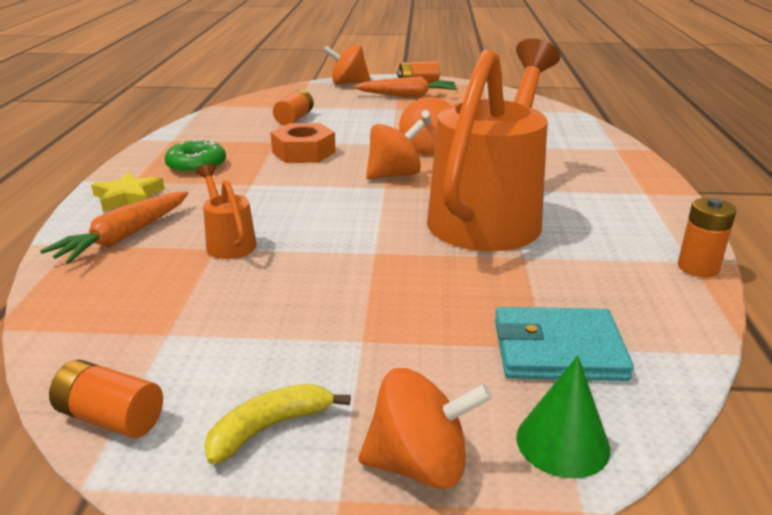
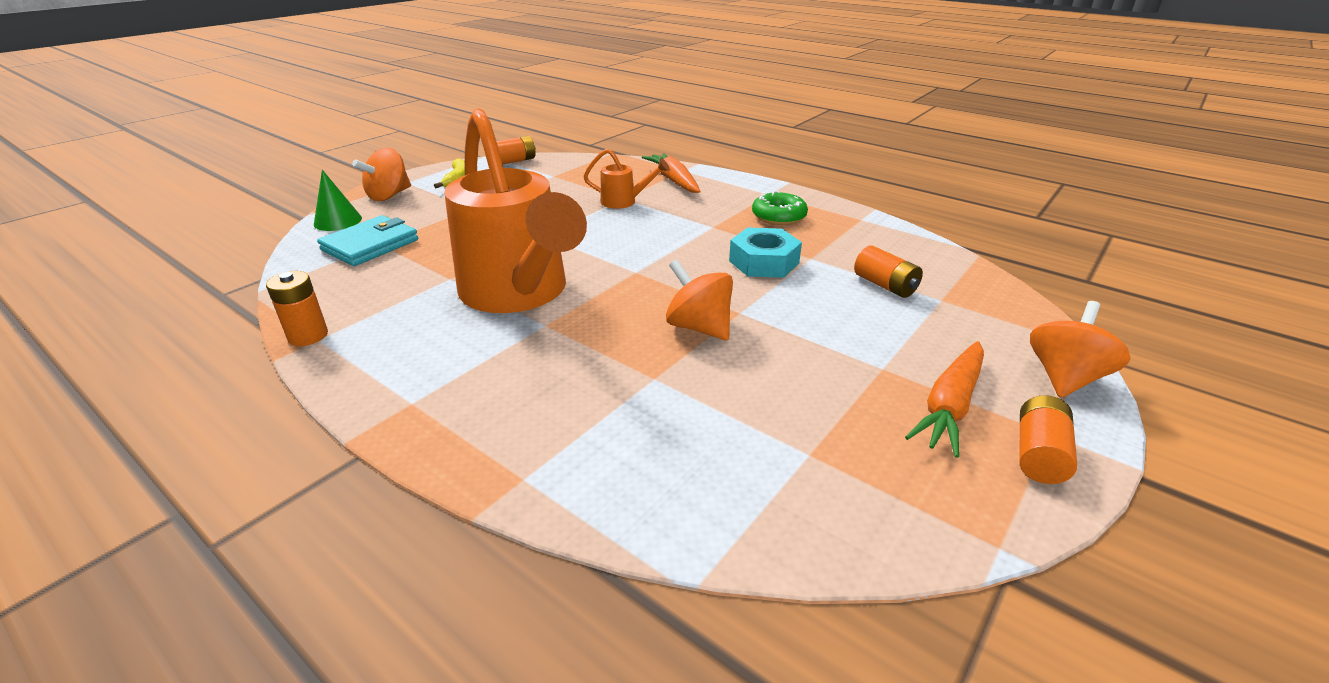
camera: 125 degrees right, 5 degrees up
yellow star [91,171,165,212] -> none
orange nut [271,123,336,163] -> turquoise nut [729,228,802,278]
orange spinning top [366,120,425,179] -> none

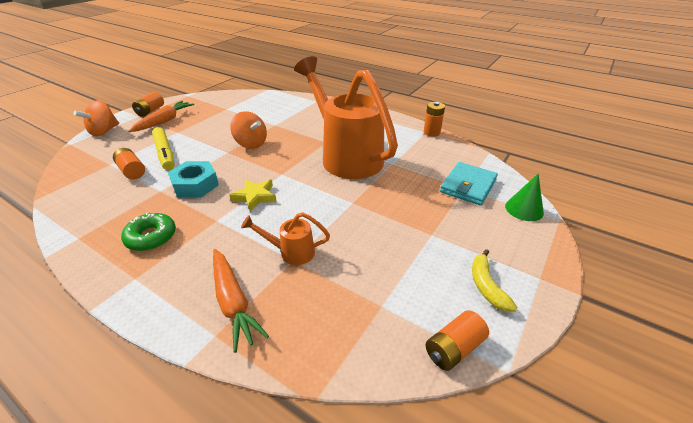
camera: 175 degrees right, 5 degrees up
orange spinning top [352,148,411,201] -> none
none -> yellow marker [152,127,175,170]
none -> yellow star [229,179,277,212]

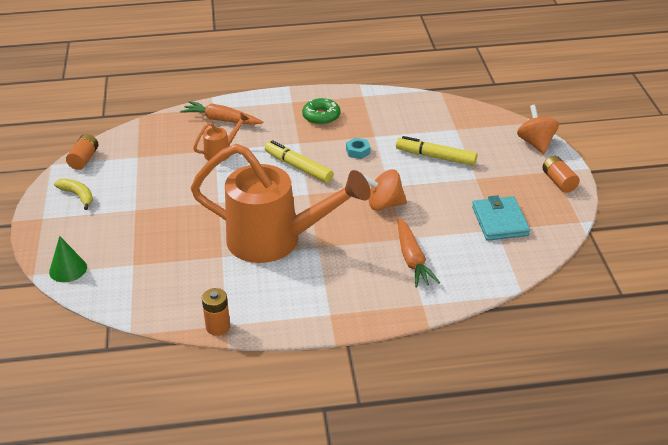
camera: 140 degrees right, 0 degrees up
orange battery [113,148,145,180] -> none
orange carrot [128,101,194,132] -> orange carrot moved to [398,218,440,288]
turquoise nut [168,161,219,198] -> turquoise nut [346,138,371,159], size x0.57
yellow star [229,179,277,212] -> yellow marker [265,140,334,183]
turquoise wallet [440,162,498,206] -> turquoise wallet moved to [472,195,530,241]

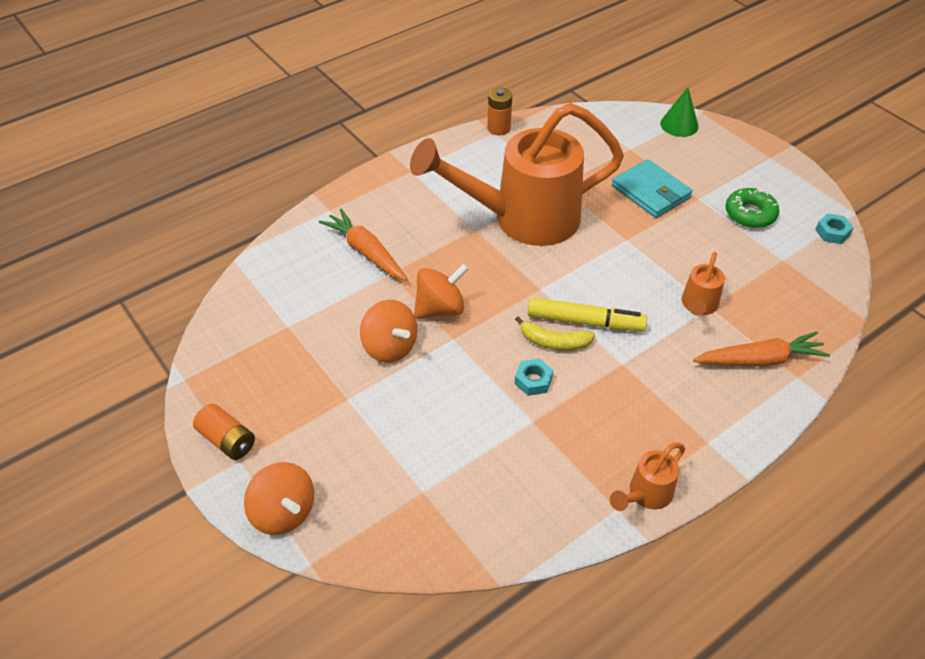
camera: 150 degrees right, 10 degrees up
yellow banana [54,179,93,210] -> yellow banana moved to [515,316,595,350]
orange battery [66,134,98,170] -> turquoise nut [815,213,854,244]
green donut [302,98,340,125] -> green donut moved to [725,188,779,228]
yellow marker [396,136,477,166] -> none
turquoise wallet [472,195,530,241] -> turquoise wallet moved to [612,159,693,218]
none -> orange spinning top [360,299,418,363]
none -> orange watering can [610,443,685,511]

